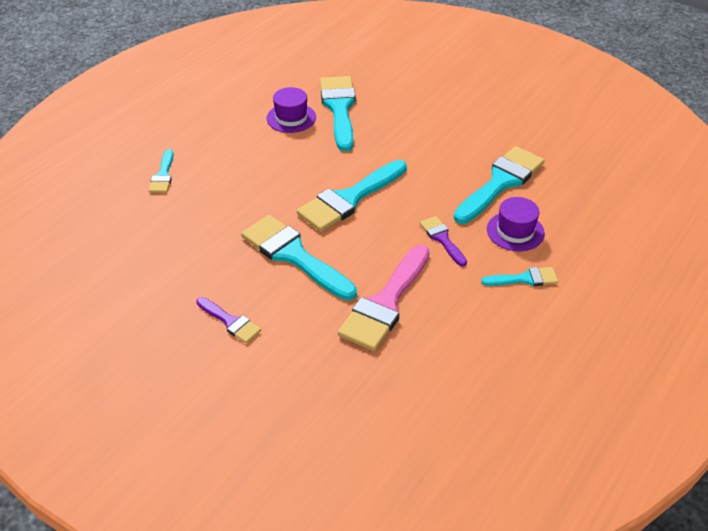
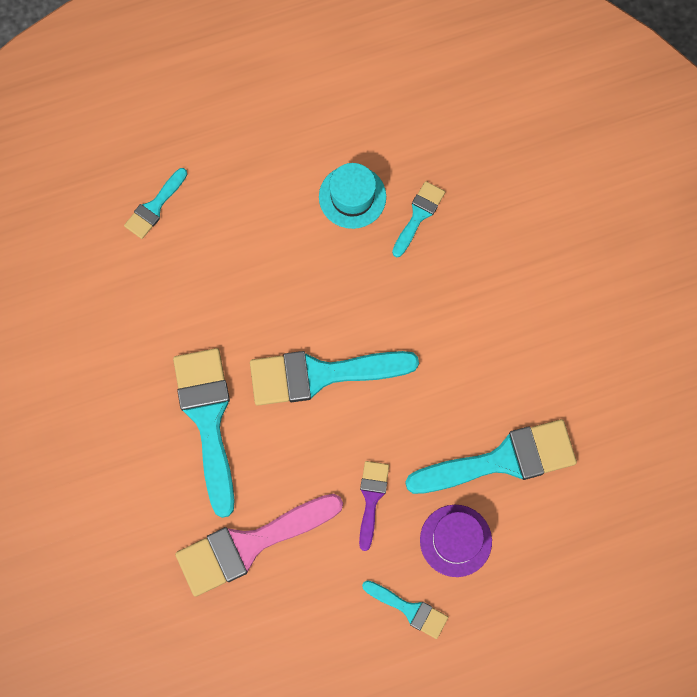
camera: 35 degrees right, 30 degrees up
purple brush [196,297,261,343] -> none
purple hat [267,87,316,133] -> turquoise hat [319,163,386,229]
turquoise brush [320,76,356,151] -> turquoise brush [392,181,445,257], size x0.52

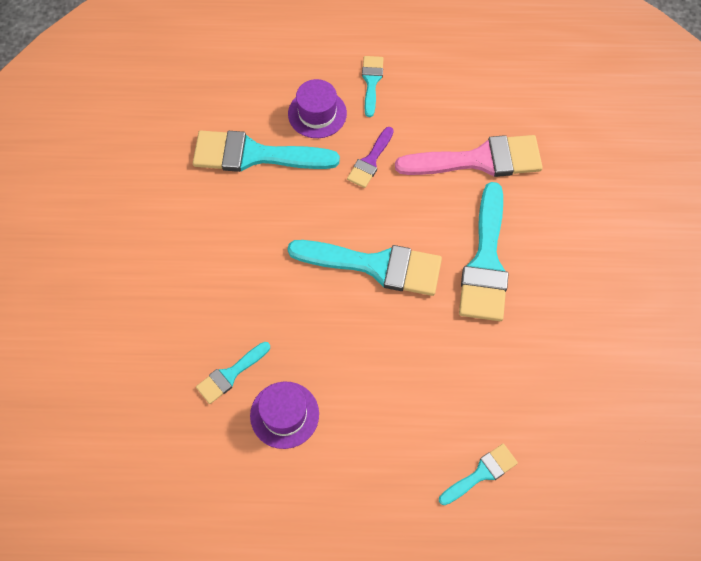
camera: 160 degrees left, 10 degrees down
turquoise hat [319,163,386,229] -> purple hat [250,382,319,449]
turquoise brush [362,580,448,639] -> turquoise brush turned 45 degrees clockwise [362,56,383,117]

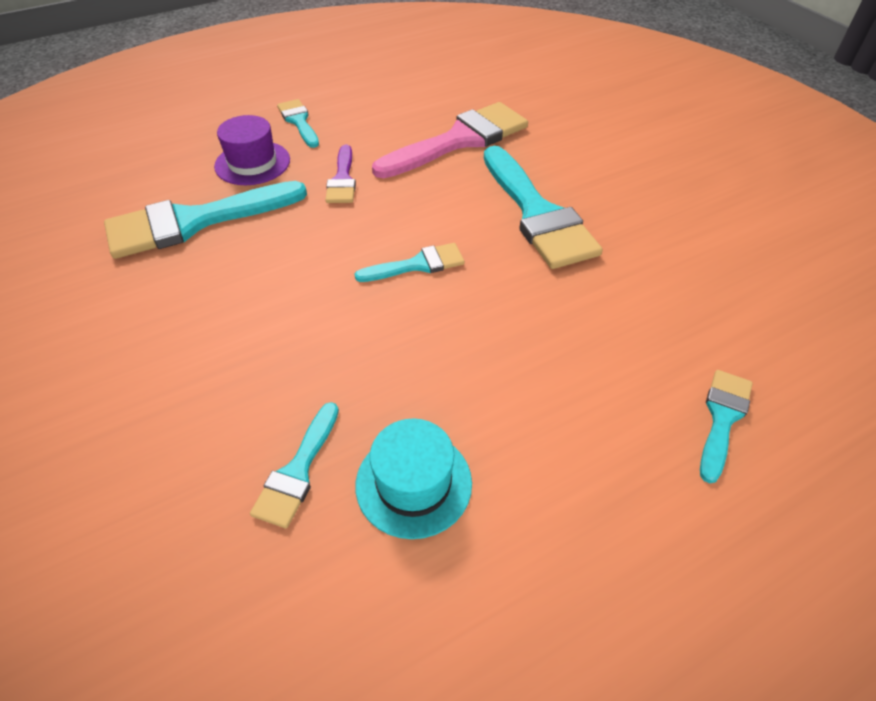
camera: 30 degrees left, 15 degrees down
purple hat [250,382,319,449] -> turquoise hat [356,418,472,539]
turquoise brush [287,240,442,296] -> turquoise brush [354,243,465,282], size x0.52

